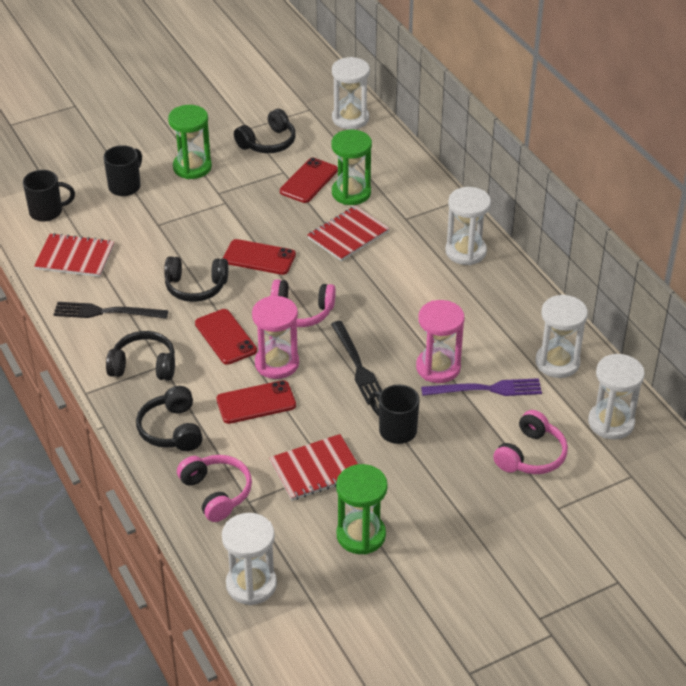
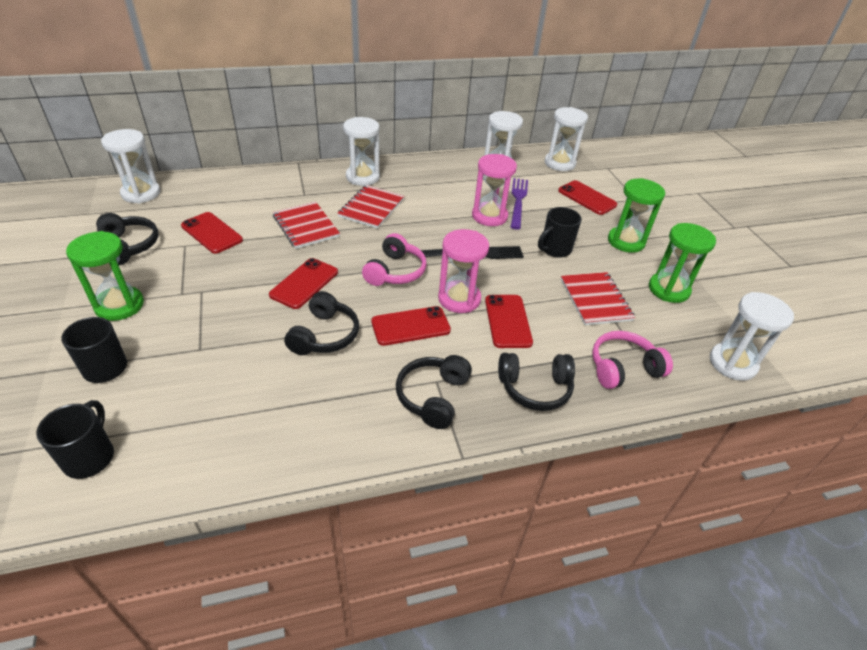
camera: 80 degrees left, 0 degrees up
red notebook [34,233,114,277] -> red notebook moved to [337,185,404,229]
black fork [53,302,168,319] -> none
green hourglass [331,130,372,205] -> green hourglass moved to [608,178,665,253]
pink headphones [493,410,568,474] -> red phone [558,180,617,215]

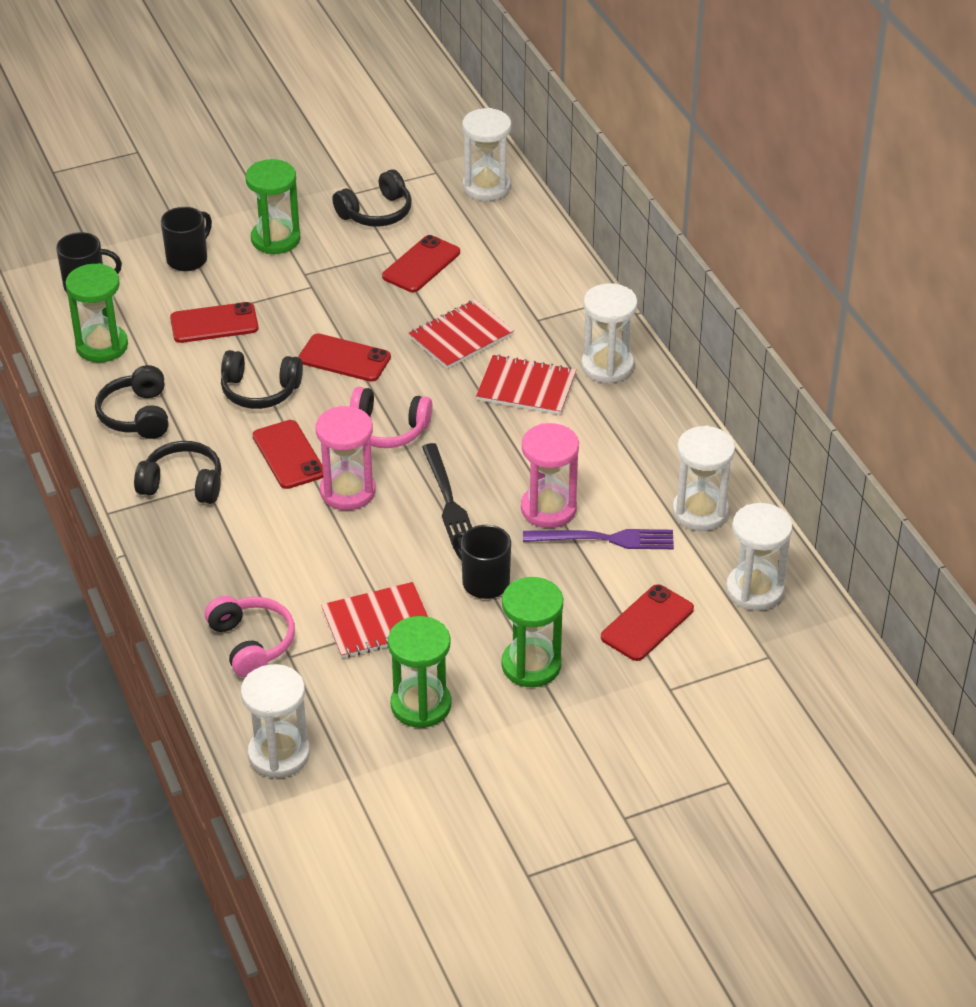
camera: 85 degrees right, 0 degrees up
red phone [485,295,533,348] -> red phone moved to [170,302,259,343]
black headphones [498,353,575,411] -> black headphones moved to [95,365,169,439]
none -> green hourglass [65,263,128,363]

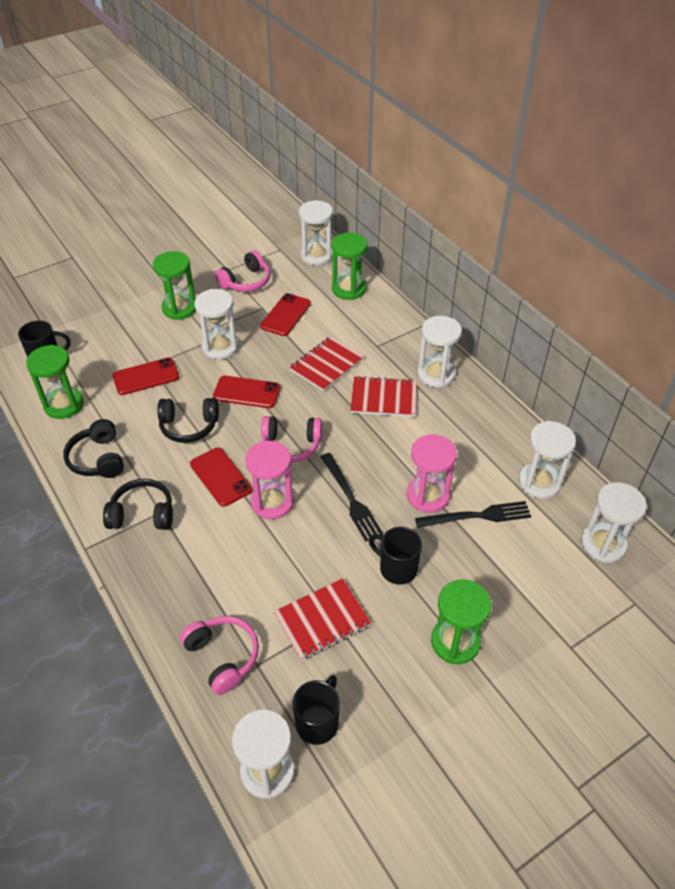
camera: 10 degrees left, 5 degrees up
black mug [161,207,212,271] -> black mug moved to [293,675,340,745]
black headphones [332,169,412,227] -> pink headphones [215,250,270,292]
green hourglass [388,616,451,728] -> green hourglass moved to [332,233,367,300]
purple fork [523,529,674,549] -> black fork [415,501,531,528]
red phone [601,584,694,661] -> none
none -> white hourglass [195,289,239,360]

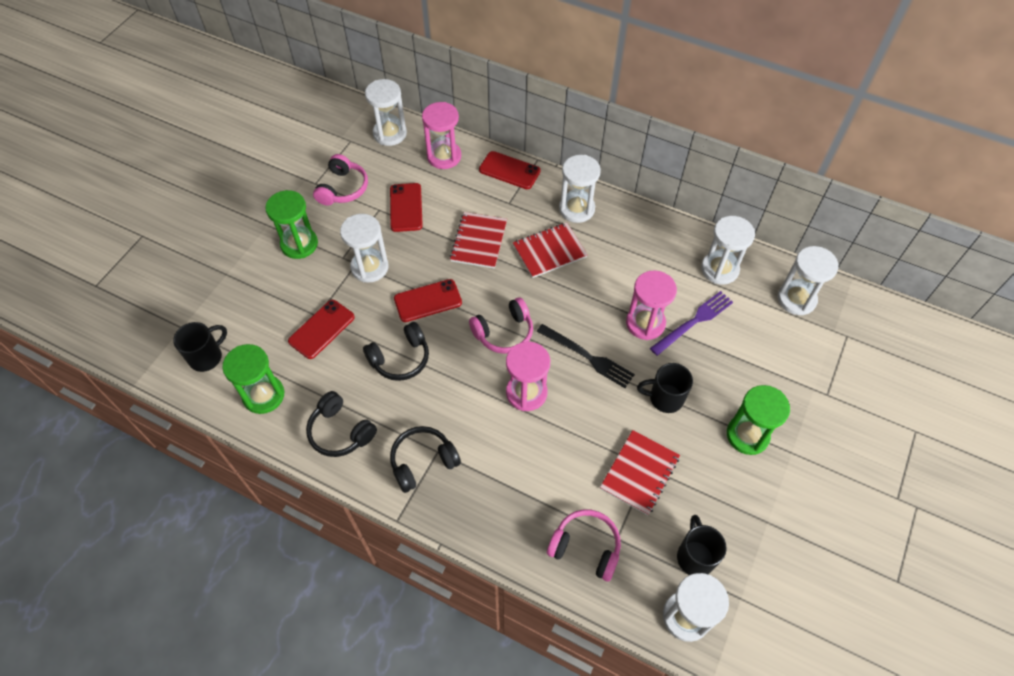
camera: 30 degrees left, 10 degrees up
red phone [190,448,252,507] -> red phone moved to [479,151,541,189]
green hourglass [332,233,367,300] -> pink hourglass [422,102,461,169]
black fork [415,501,531,528] -> purple fork [650,291,733,356]

